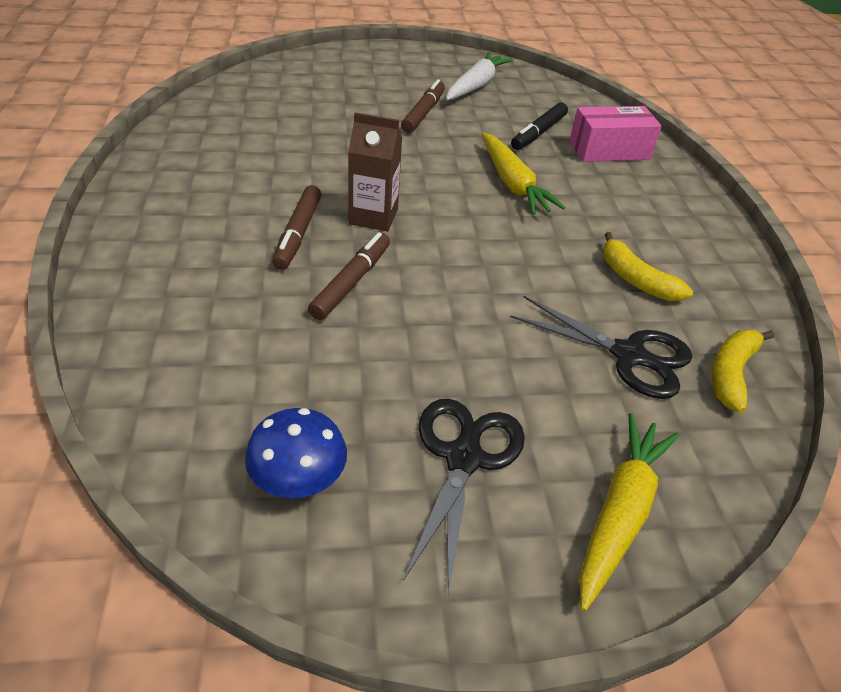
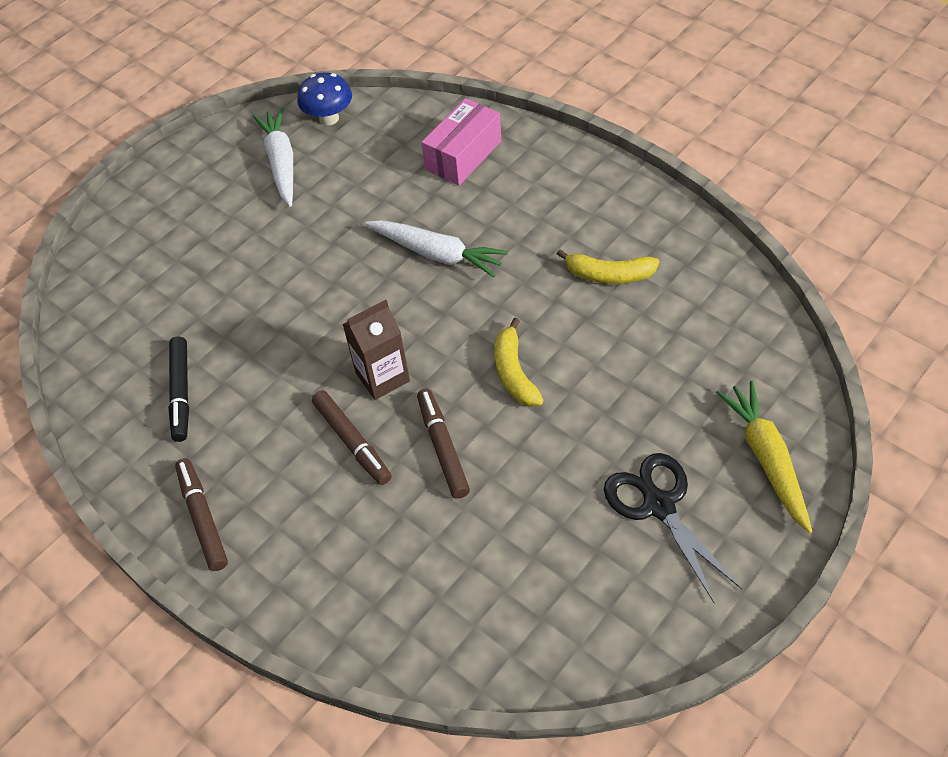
camera: 35 degrees left, 10 degrees up
blue mushroom [245,408,347,498] -> blue mushroom moved to [297,73,352,125]
brown marker [401,79,445,133] -> brown marker moved to [175,458,228,571]
yellow carrot [482,133,565,215] -> white carrot [365,220,508,277]
black scissors [510,296,692,399] -> none
black marker [511,102,568,150] -> black marker moved to [168,337,189,442]
yellow banana [712,330,774,413] -> yellow banana moved to [494,318,544,407]

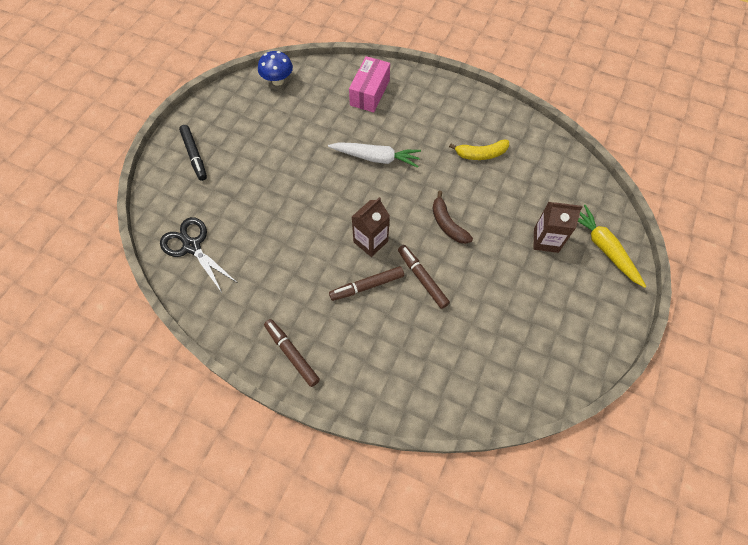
camera: 20 degrees left, 10 degrees up
black marker [168,337,189,442] -> black marker moved to [179,125,207,181]
white carrot [252,108,293,207] -> none
brown marker [312,390,392,485] -> brown marker turned 120 degrees clockwise [329,266,404,301]
yellow banana [494,318,544,407] -> brown banana [432,191,473,244]
black scissors [604,453,742,604] -> black scissors moved to [160,217,236,293]
none -> brown carton [533,202,583,253]

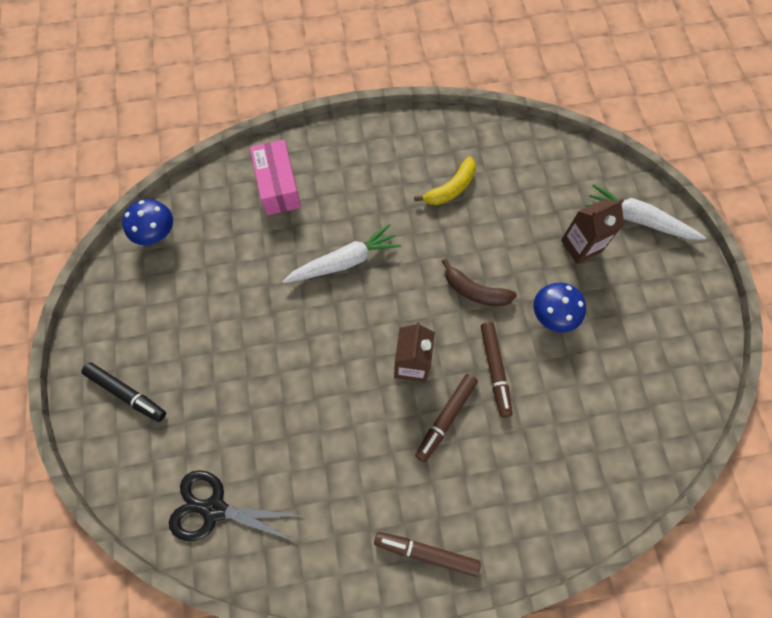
camera: 35 degrees left, 5 degrees up
brown marker [398,245,450,309] -> brown marker turned 120 degrees counterclockwise [481,322,512,418]
yellow carrot [578,205,647,288] -> white carrot [585,185,706,240]
none -> blue mushroom [533,283,586,332]

